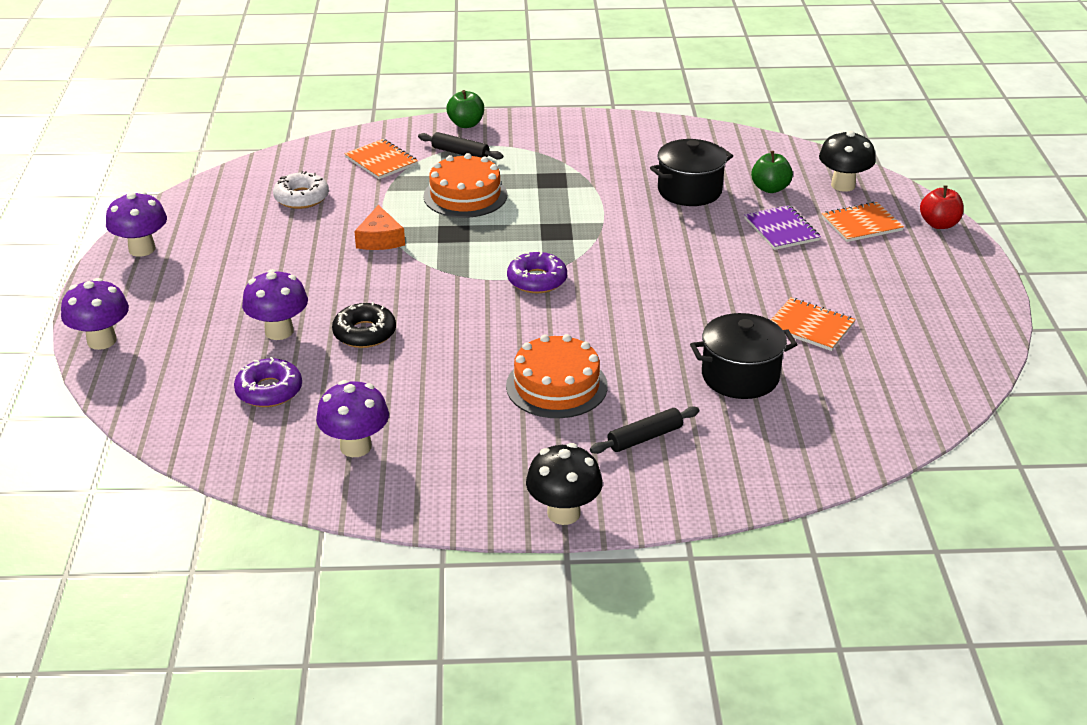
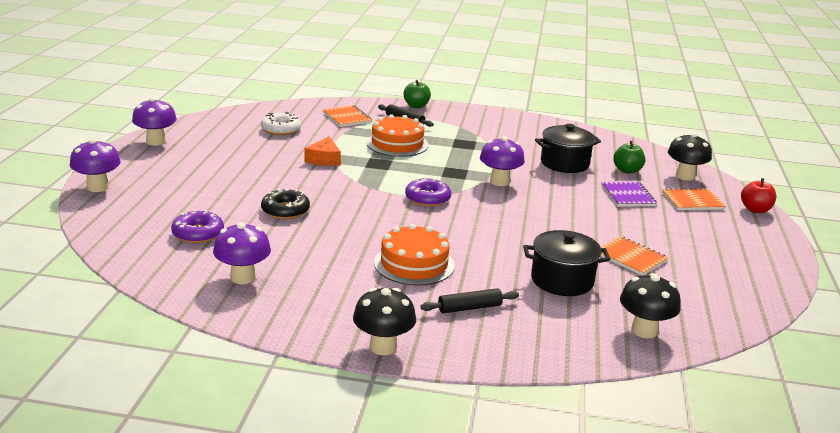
camera: 10 degrees right, 10 degrees down
purple mushroom [242,269,308,340] -> purple mushroom moved to [480,136,525,186]
none -> black mushroom [620,273,681,338]

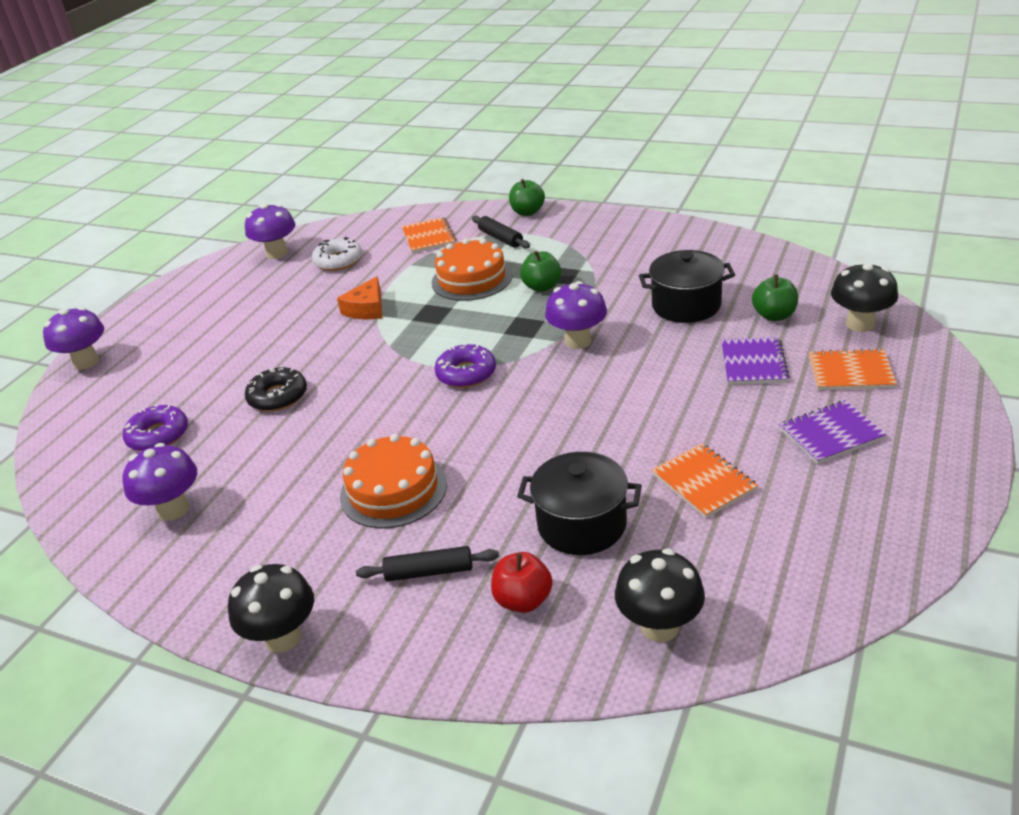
camera: 20 degrees right, 10 degrees up
purple mushroom [132,97,177,146] -> purple mushroom moved to [245,203,295,259]
red apple [741,178,776,213] -> red apple moved to [491,552,553,613]
none -> green apple [520,250,562,292]
none -> purple notebook [779,400,887,464]

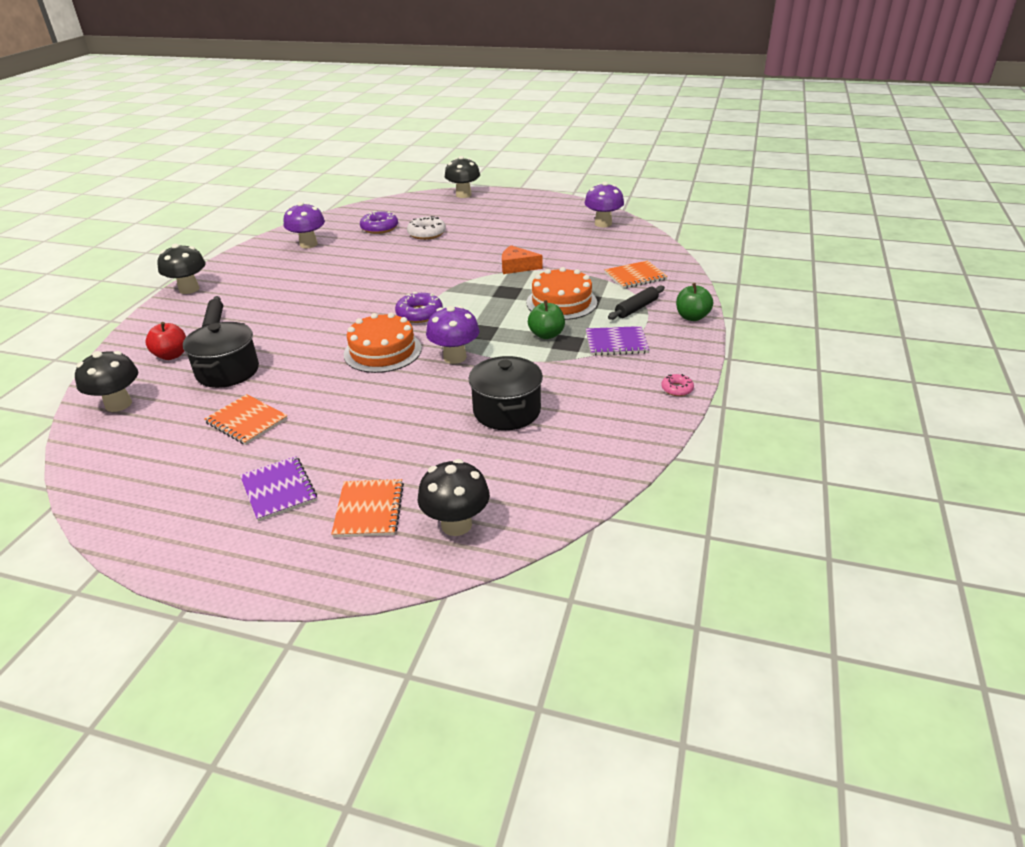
camera: 80 degrees right, 0 degrees up
purple mushroom [43,307,104,370] -> black mushroom [445,156,480,198]
black donut [245,367,307,411] -> none
white donut [312,237,362,271] -> white donut moved to [407,216,446,240]
orange cake [340,434,447,528] -> orange cake moved to [344,313,422,373]
orange notebook [652,443,758,518] -> orange notebook turned 75 degrees clockwise [204,394,288,445]
purple notebook [721,337,790,385] -> purple notebook moved to [586,326,650,356]
green apple [752,275,798,321] -> none
none -> pink donut [661,374,694,396]

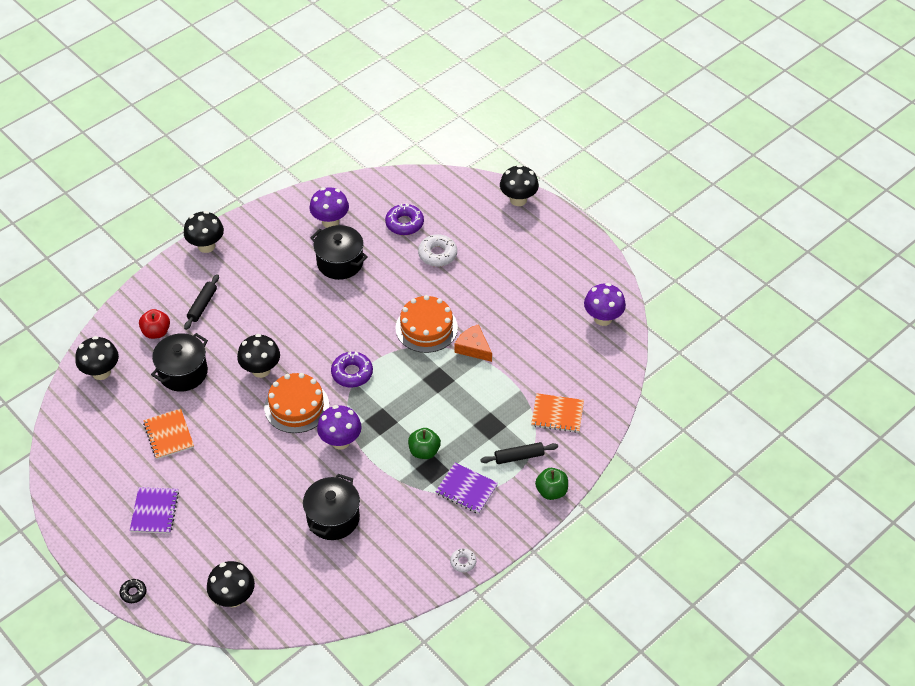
camera: 30 degrees right, 15 degrees up
orange notebook [331,479,404,538] -> none
orange cake [526,267,597,320] -> orange cake moved to [395,295,458,353]
pink donut [661,374,694,396] -> white donut [450,548,476,572]
none -> black donut [120,579,146,603]
none -> black mushroom [237,334,280,378]
none -> black pot [310,225,368,280]

